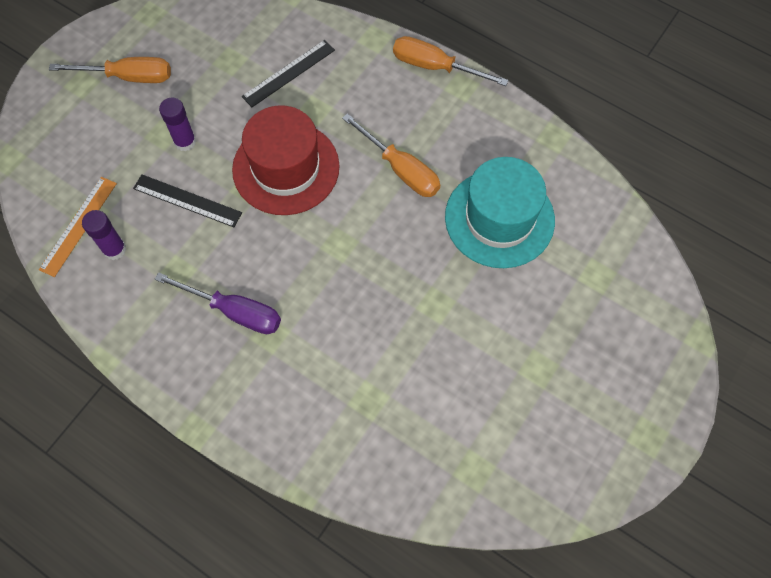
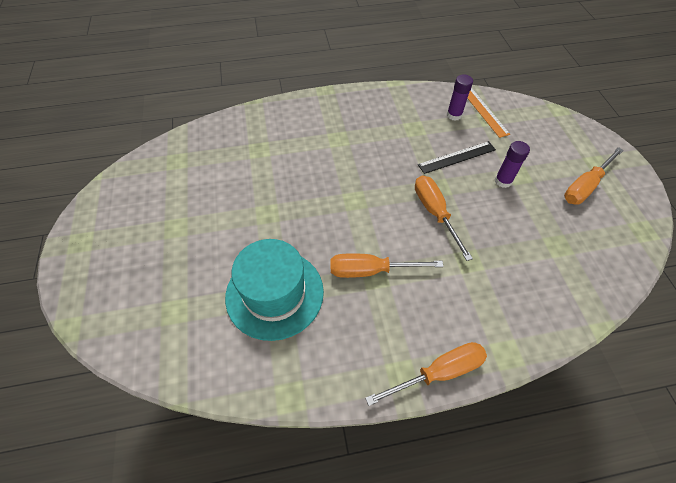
camera: 135 degrees right, 10 degrees down
purple screwdriver [155,272,281,334] -> none
red hat [232,105,340,215] -> orange screwdriver [415,175,473,261]
black ruler [242,40,335,107] -> none

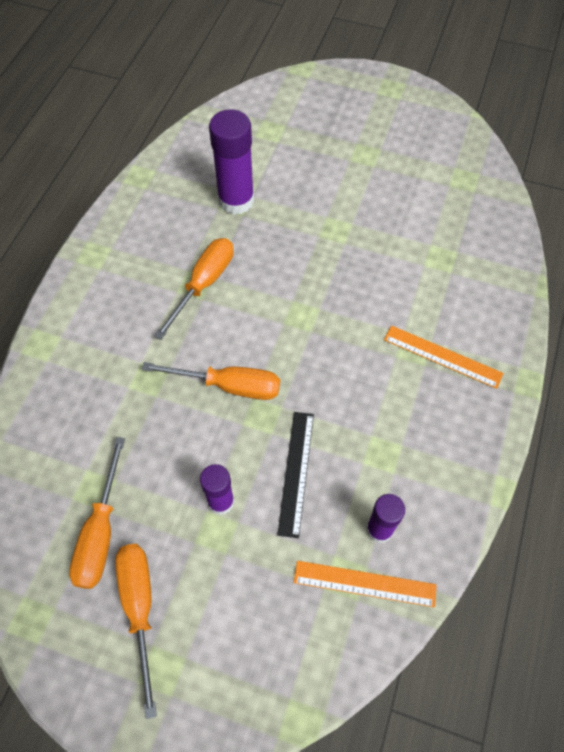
camera: 120 degrees right, 5 degrees up
turquoise hat [225,239,324,341] -> purple glue stick [209,109,254,215]
orange screwdriver [365,342,487,406] -> orange screwdriver moved to [69,437,125,589]
none -> orange ruler [384,325,504,389]

